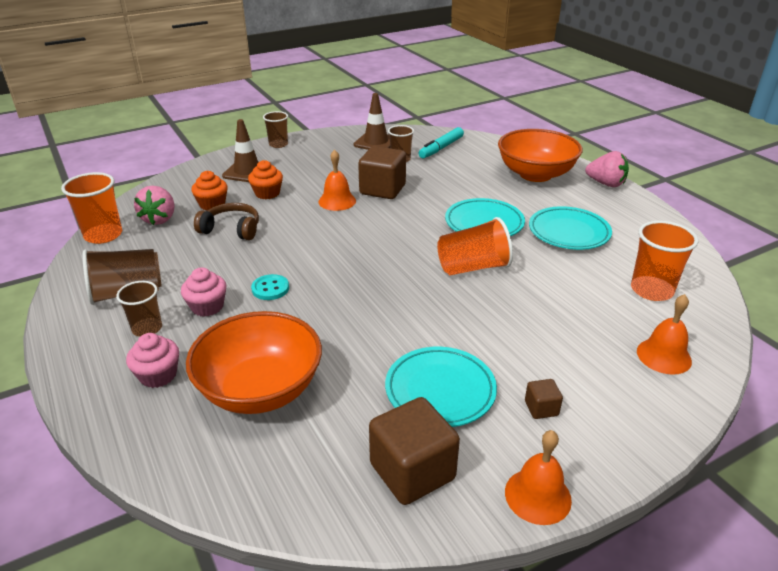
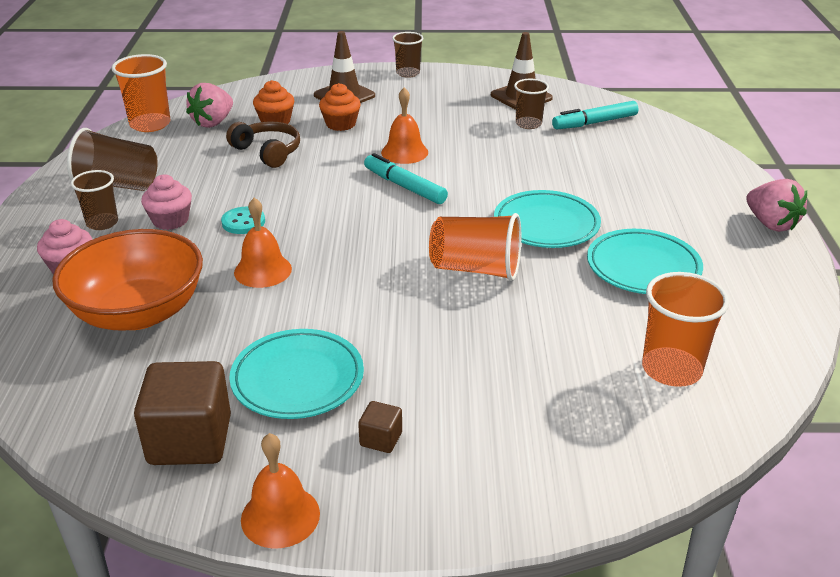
camera: 30 degrees right, 0 degrees up
brown cube [358,146,406,199] -> none
orange bowl [498,129,583,182] -> none
orange bell [637,294,692,375] -> orange bell moved to [234,198,292,288]
none -> turquoise marker [364,153,448,204]

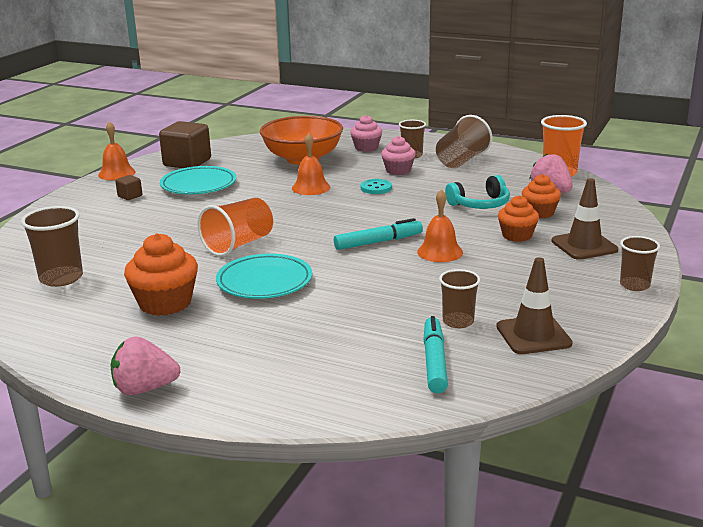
camera: 115 degrees right, 10 degrees down
brown headphones [226,121,300,168] -> turquoise headphones [445,175,510,209]
turquoise plate [587,229,703,294] -> orange cupcake [124,233,198,316]
orange cup [642,272,729,387] -> brown cup [21,206,83,287]

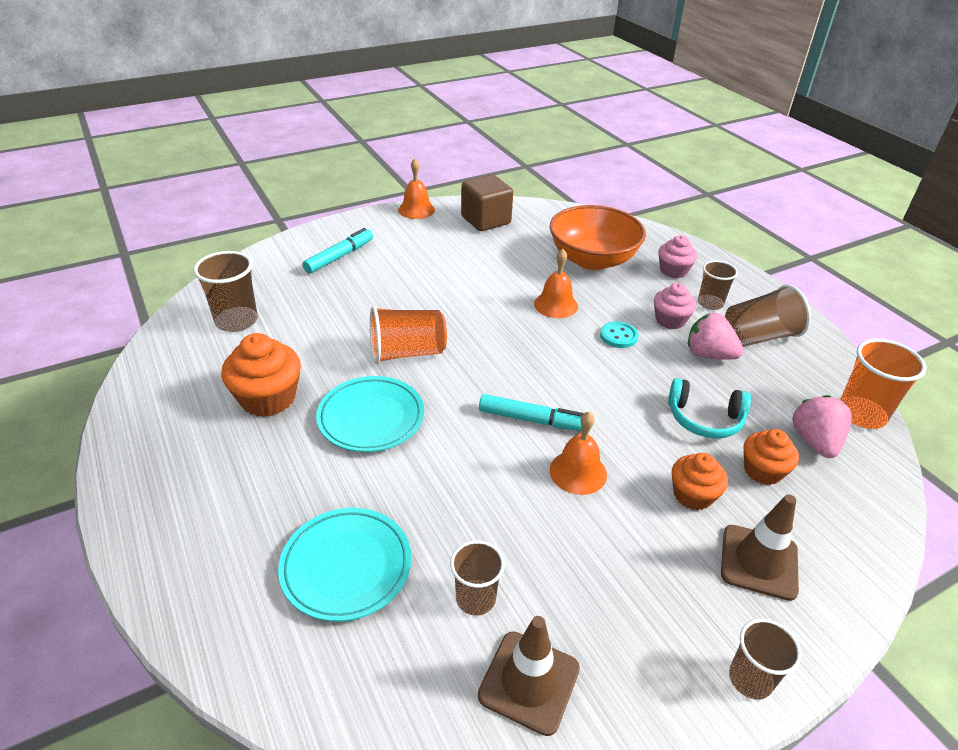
camera: 35 degrees right, 15 degrees up
pink strawberry [111,336,180,395] -> pink strawberry moved to [688,313,744,360]
brown cube [115,175,142,200] -> none
turquoise plate [160,166,236,194] -> turquoise plate moved to [278,508,411,622]
turquoise marker [423,316,448,393] -> turquoise marker moved to [303,228,373,274]

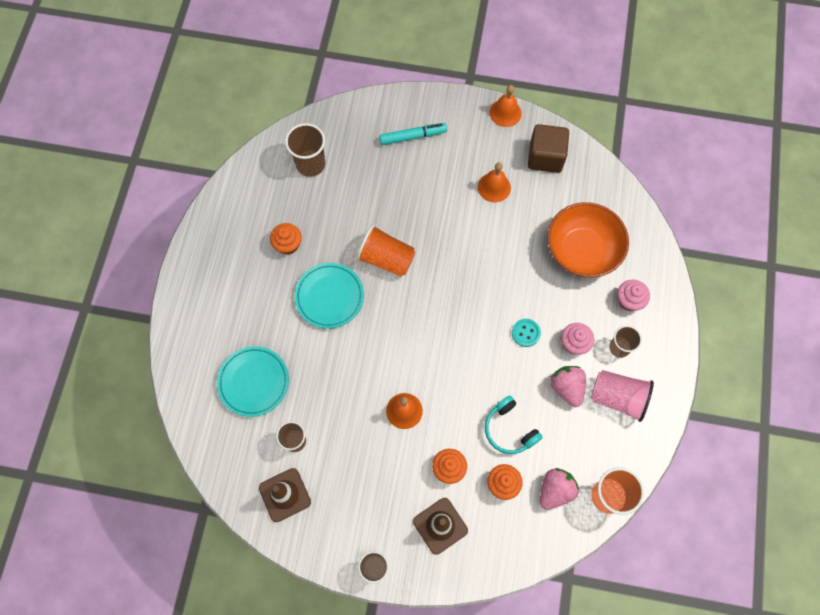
camera: 40 degrees right, 30 degrees up
orange cupcake [221,333,301,417] -> orange cupcake [270,223,302,255], size x0.64
turquoise marker [479,394,584,431] -> none
orange bell [534,249,578,318] -> orange bell moved to [478,162,511,202]
brown cup [725,284,811,347] -> pink cup [591,370,654,422]

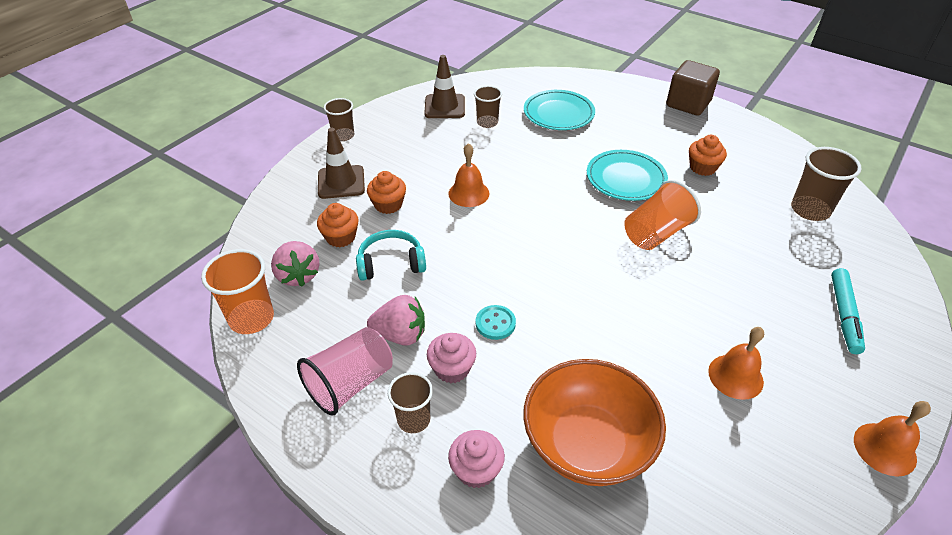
camera: 115 degrees right, 25 degrees down
brown cube [528,124,569,173] -> brown cube moved to [666,60,720,116]

